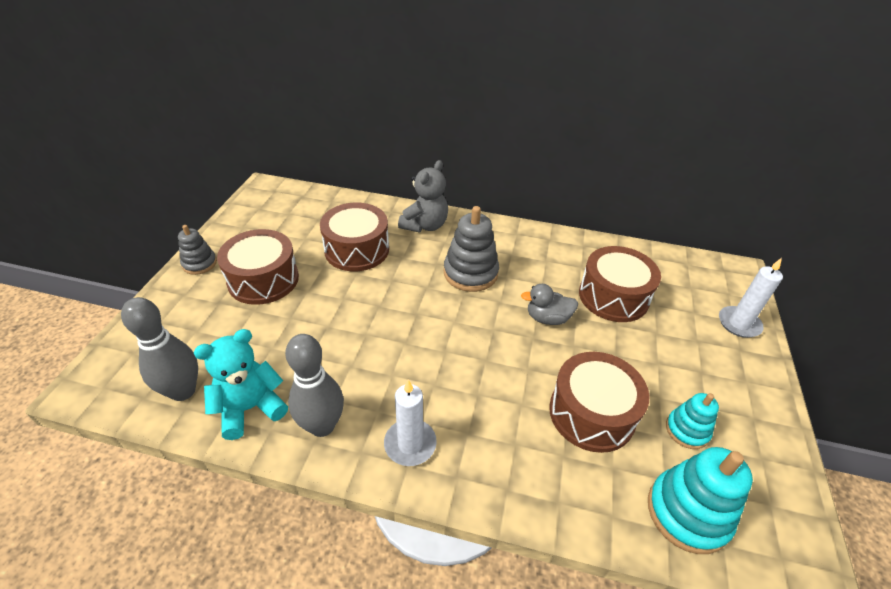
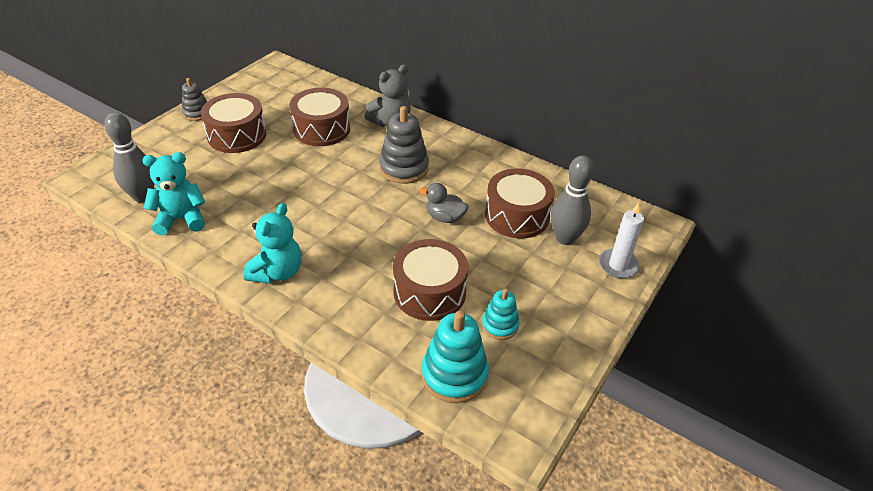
camera: 20 degrees right, 0 degrees up
grey bowling pin [285,334,344,437] -> grey bowling pin moved to [551,155,594,245]
white candle [384,380,437,466] -> turquoise teddy bear [243,203,302,284]

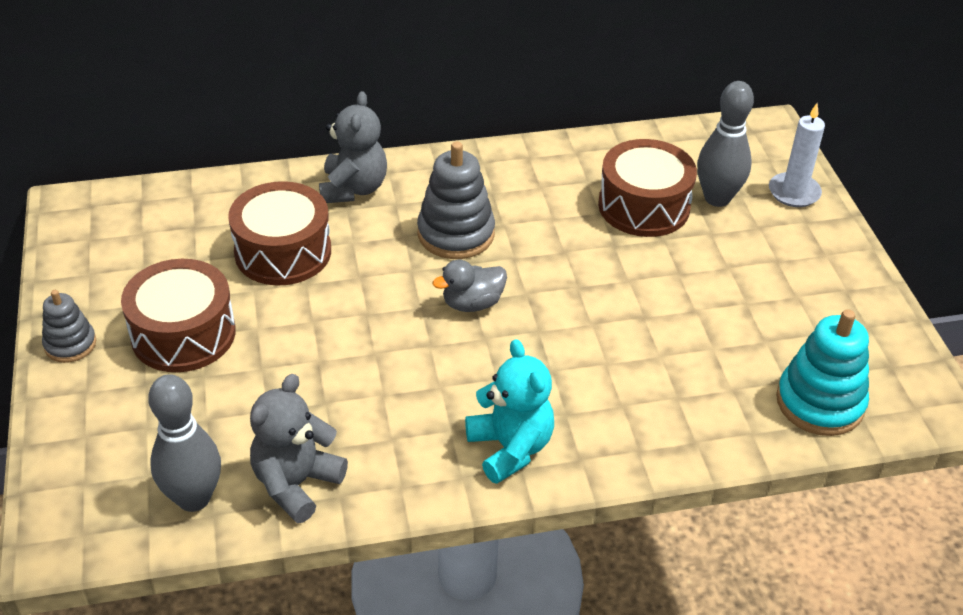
camera: 45 degrees left, 0 degrees up
turquoise teddy bear [142,152,205,235] -> grey teddy bear [250,374,348,523]
brown drum [393,239,468,321] -> none
grey duck [420,183,468,223] -> grey duck moved to [432,260,507,312]
turquoise stacking toy [482,288,520,340] -> none

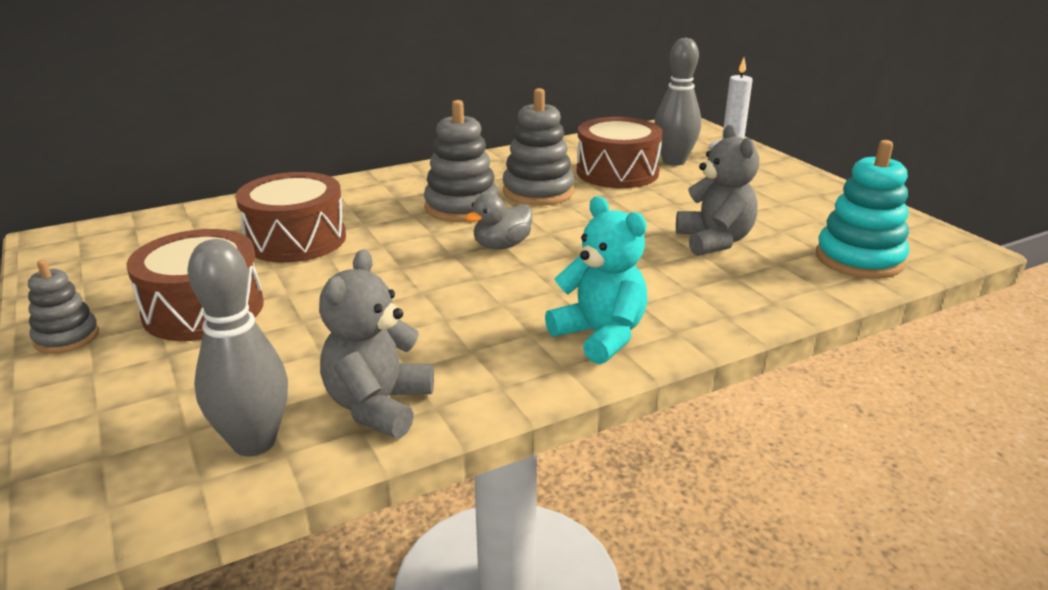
camera: 15 degrees left, 15 degrees down
grey teddy bear [319,91,387,203] -> grey teddy bear moved to [676,125,759,256]
none -> grey stacking toy [503,88,574,206]

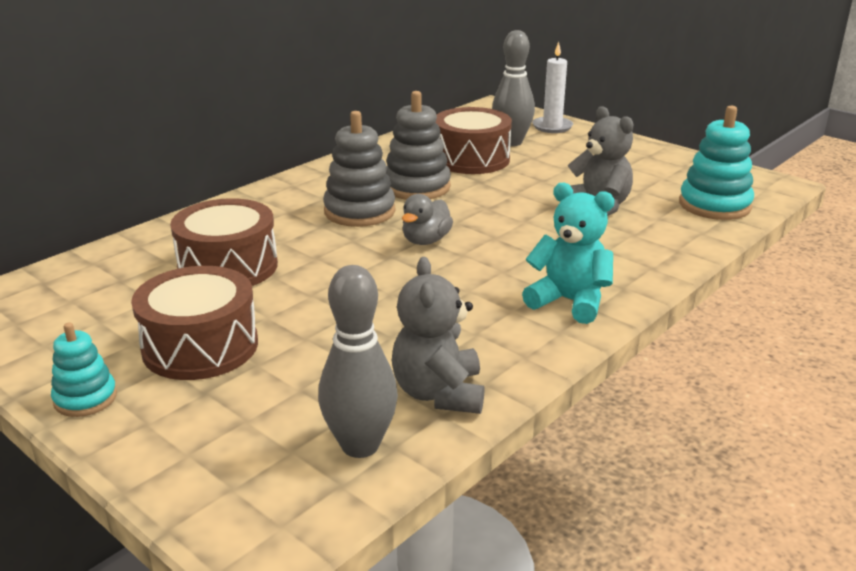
camera: 20 degrees left, 0 degrees up
grey stacking toy [28,260,99,354] -> turquoise stacking toy [51,322,117,417]

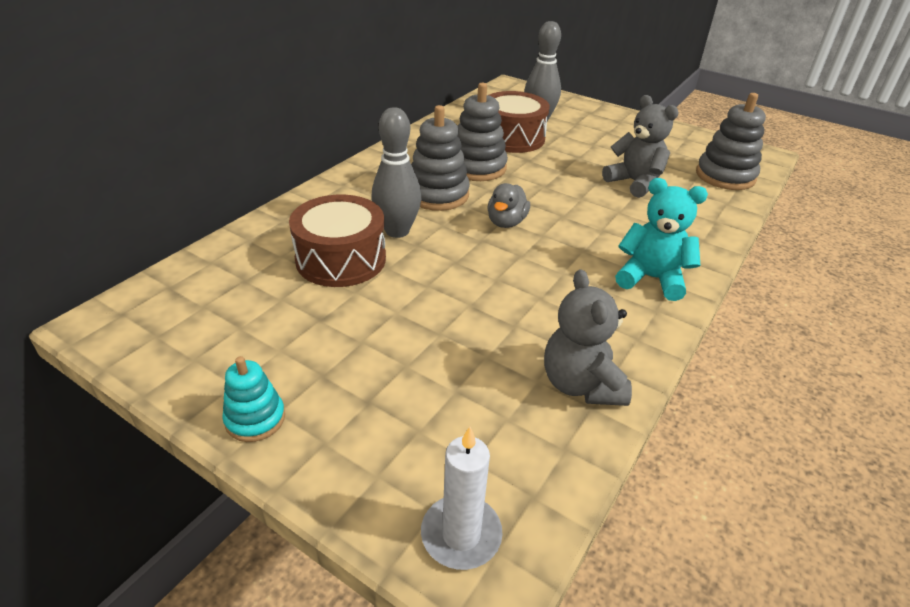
camera: 10 degrees left, 10 degrees up
brown drum [131,266,258,380] -> none
grey bowling pin [318,265,398,458] -> grey bowling pin moved to [371,107,421,238]
white candle [532,42,573,133] -> white candle moved to [421,427,503,570]
turquoise stacking toy [679,105,754,220] -> grey stacking toy [696,93,766,190]

